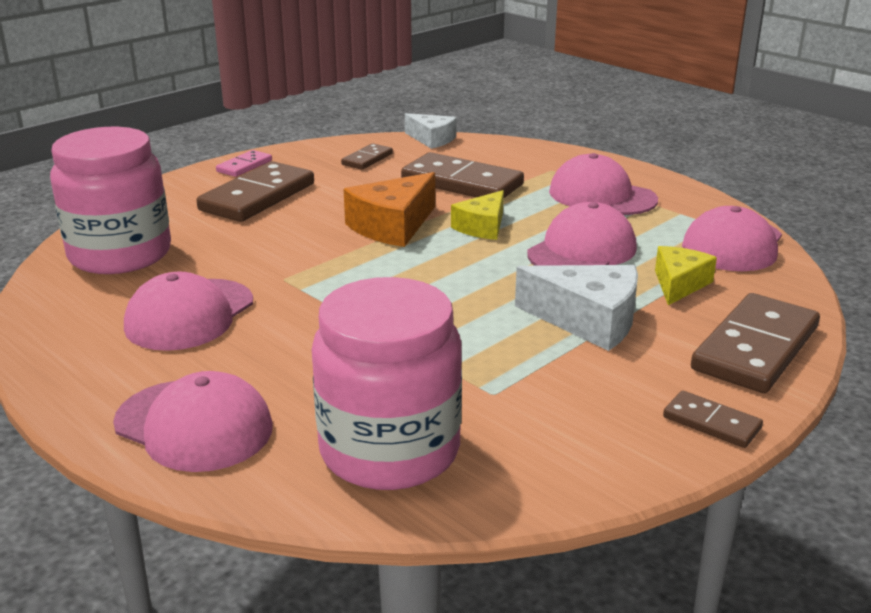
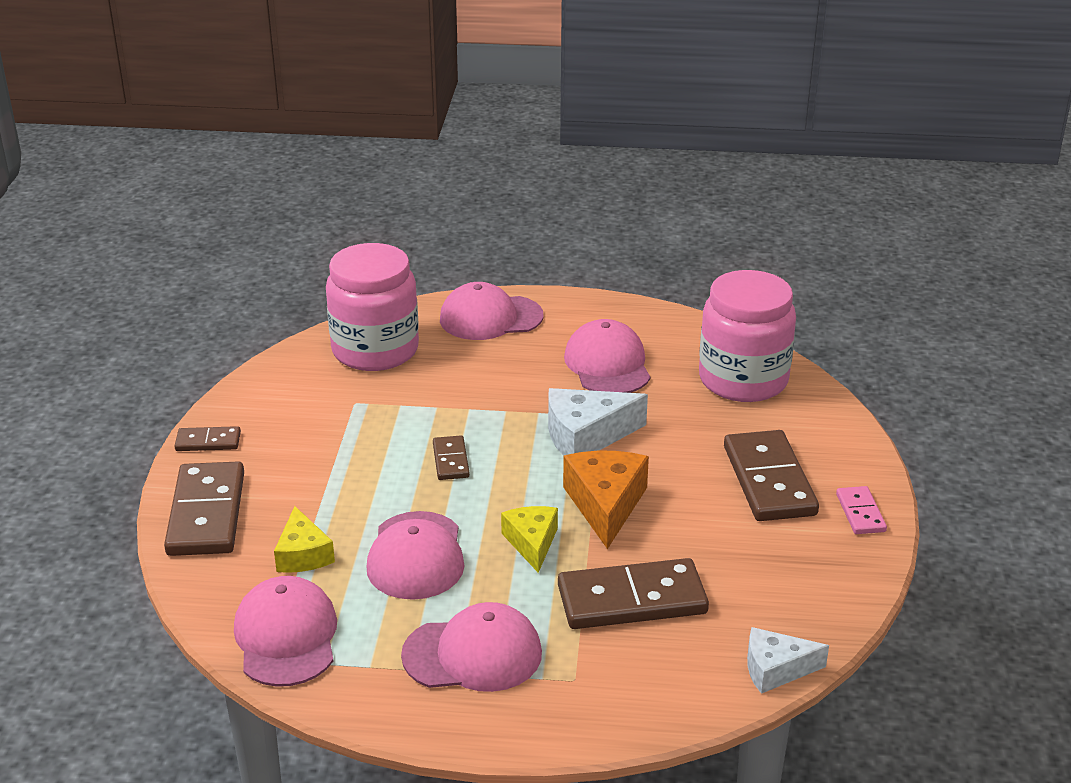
camera: 140 degrees right, 5 degrees up
brown domino [341,143,393,170] -> brown domino moved to [433,436,470,480]
white cheese [515,265,638,351] -> white cheese moved to [548,388,648,456]

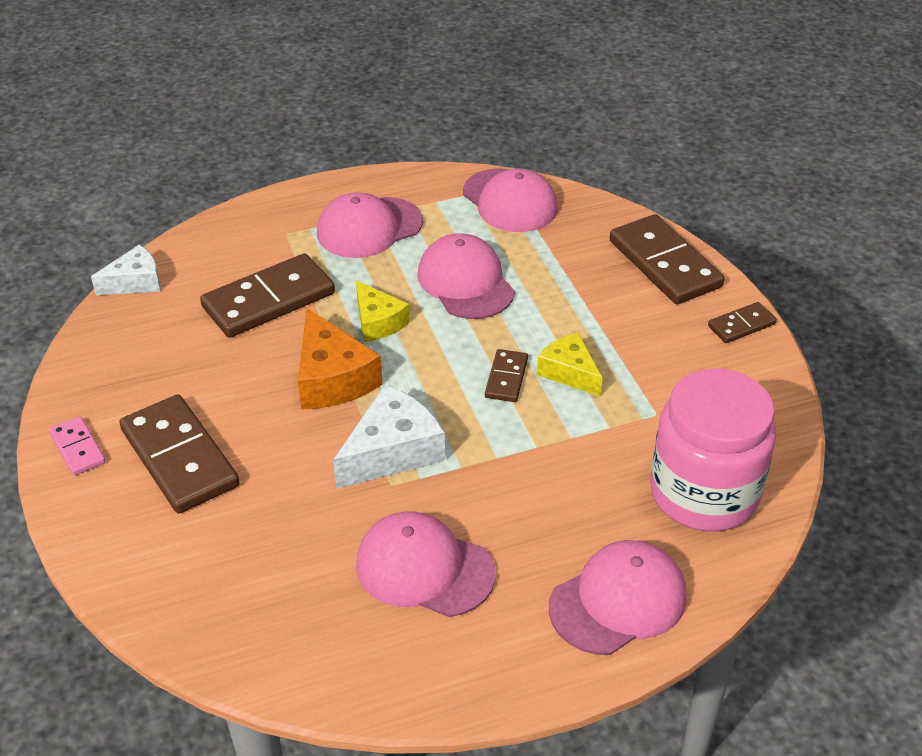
camera: 155 degrees right, 10 degrees up
yellow cheese [274,506,335,573] -> yellow cheese moved to [537,332,603,396]
brown domino [433,436,470,480] -> brown domino turned 45 degrees clockwise [485,349,528,402]
pink cap [564,319,650,393] -> pink cap turned 150 degrees clockwise [356,511,496,617]
pink jar [699,270,796,402] -> none

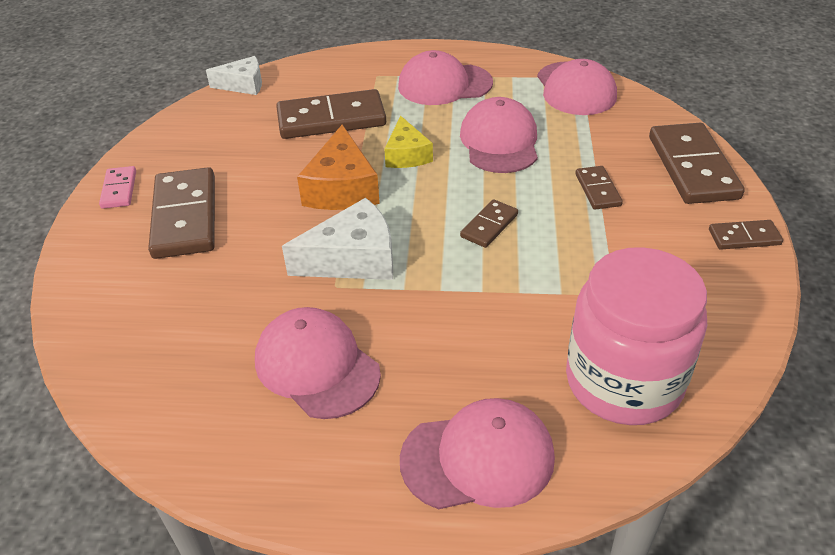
camera: 25 degrees right, 0 degrees up
yellow cheese [537,332,603,396] -> none
none -> brown domino [575,166,623,210]

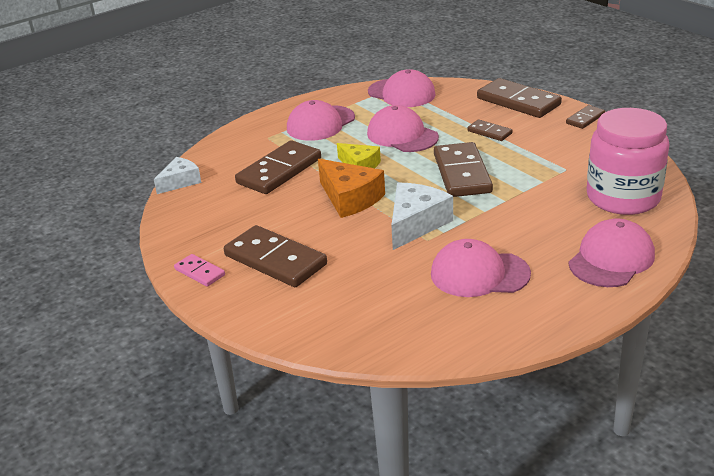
camera: 40 degrees left, 10 degrees down
brown domino [460,199,518,248] -> brown domino [434,142,493,197], size x1.98

